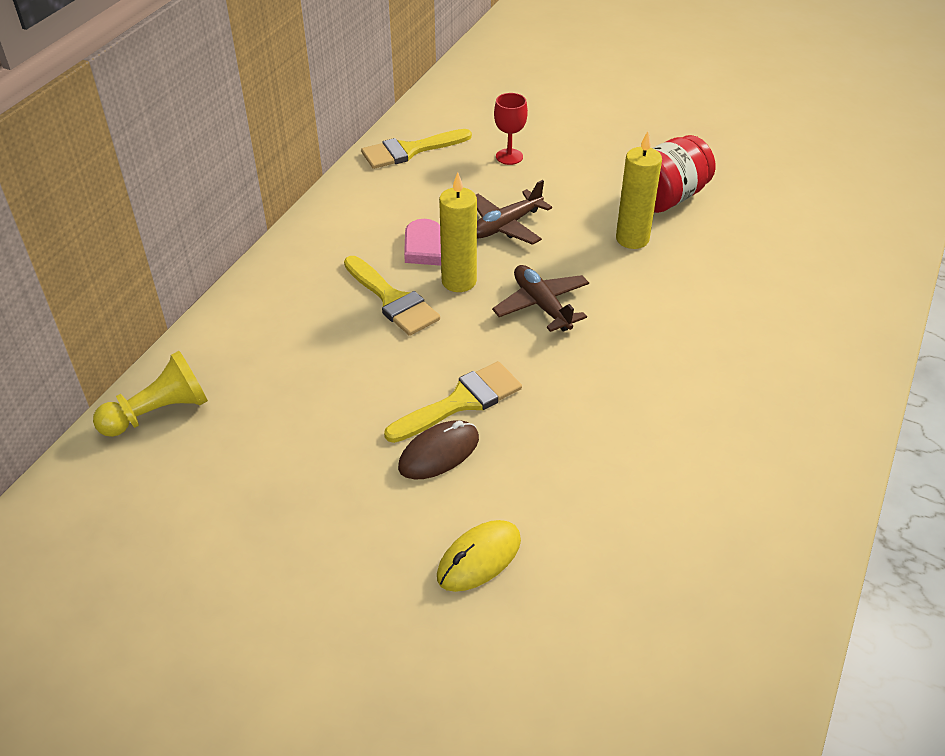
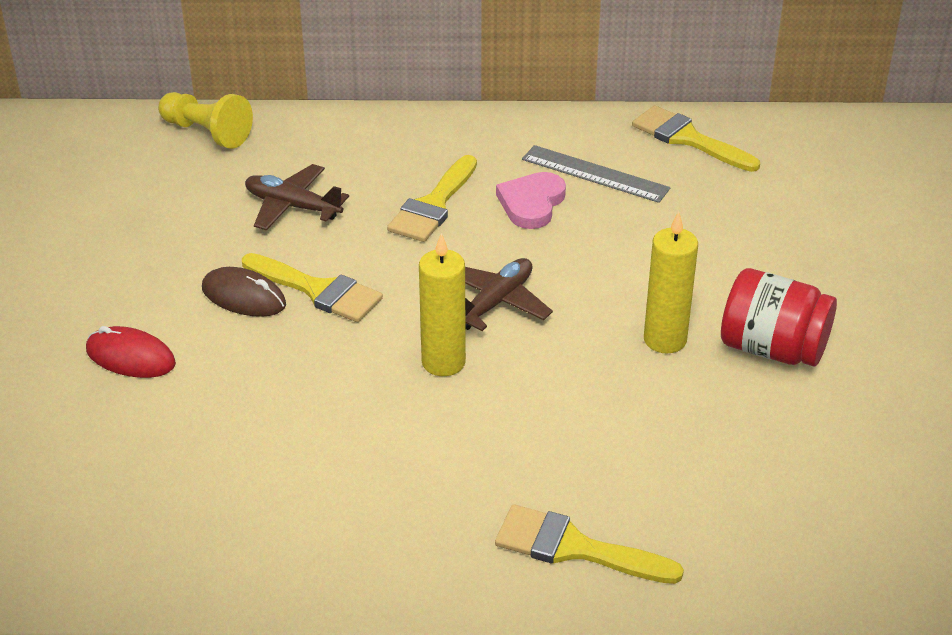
camera: 65 degrees right, 5 degrees down
yellow mouse [437,520,521,592] -> red mouse [86,326,176,378]
yellow candle [439,172,477,292] -> yellow candle moved to [419,233,466,376]
brown plane [476,180,552,245] -> brown plane moved to [245,164,349,230]
red goblet [494,93,528,165] -> none
none -> yellow brush [495,504,684,584]
none -> grey ruler [522,145,670,203]

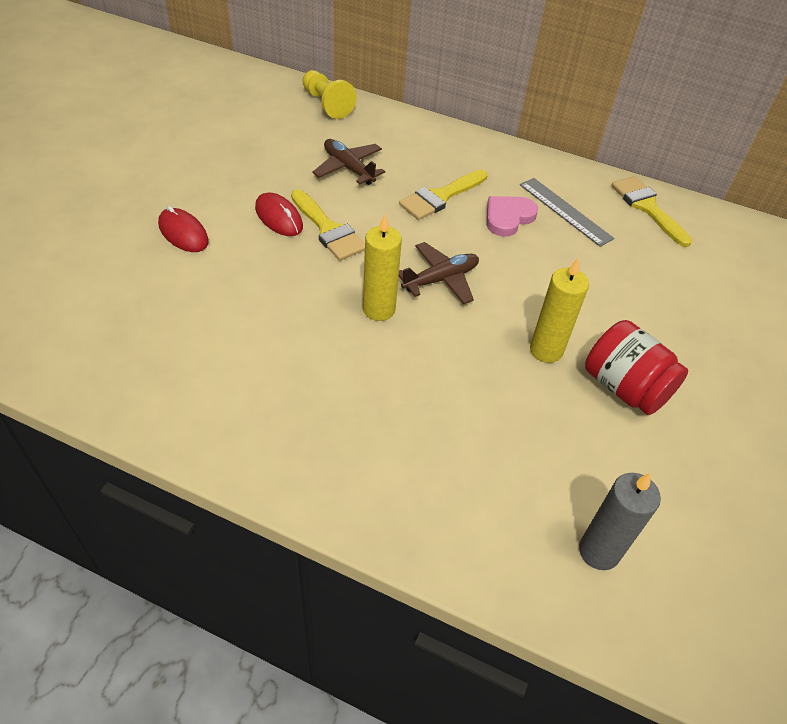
camera: 20 degrees right, 10 degrees up
brown mouse [202,267,286,317] -> red mouse [255,193,303,236]
yellow brush [495,504,684,584] -> none
none -> grey candle [579,473,661,570]

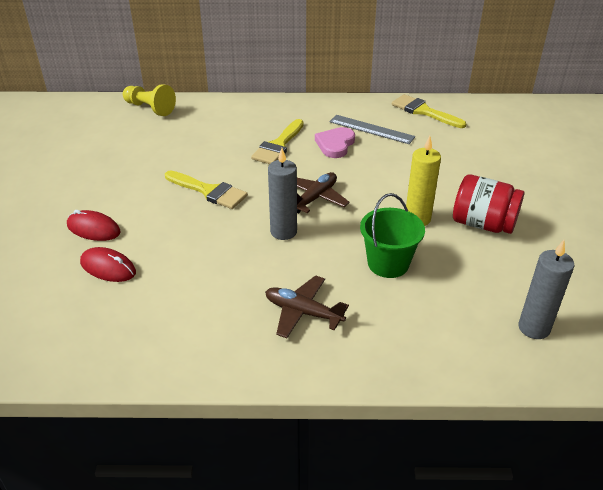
camera: 20 degrees left, 10 degrees down
red mouse [255,193,303,236] -> red mouse moved to [80,247,136,282]
brown plane [312,139,385,185] -> brown plane moved to [265,275,349,338]
yellow candle [363,214,402,321] -> grey candle [268,148,297,240]
none -> green bucket [360,193,425,278]

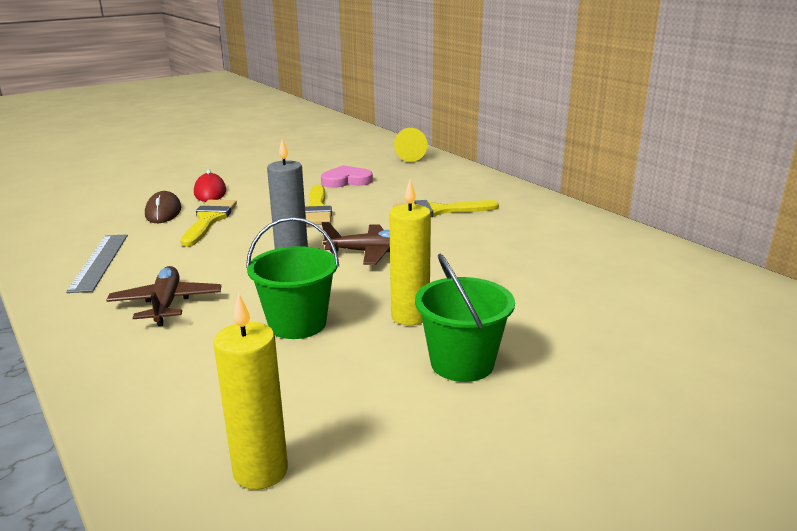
camera: 55 degrees right, 15 degrees down
red mouse [80,247,136,282] -> brown mouse [145,191,181,223]
pink heart [315,127,355,158] -> pink heart moved to [321,165,373,188]
grey ruler [329,115,415,144] -> grey ruler moved to [66,234,128,293]
yellow brush [392,94,466,128] -> yellow brush moved to [181,200,237,247]
red jar [453,174,524,234] -> green bucket [415,254,515,382]
grey candle [518,240,575,339] -> yellow candle [213,293,288,490]

